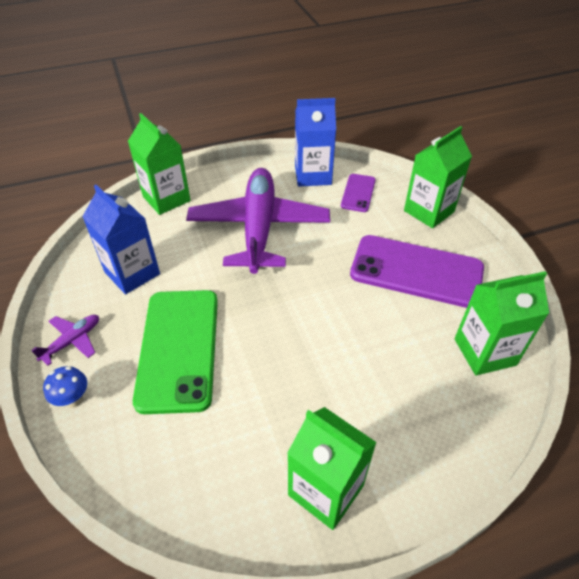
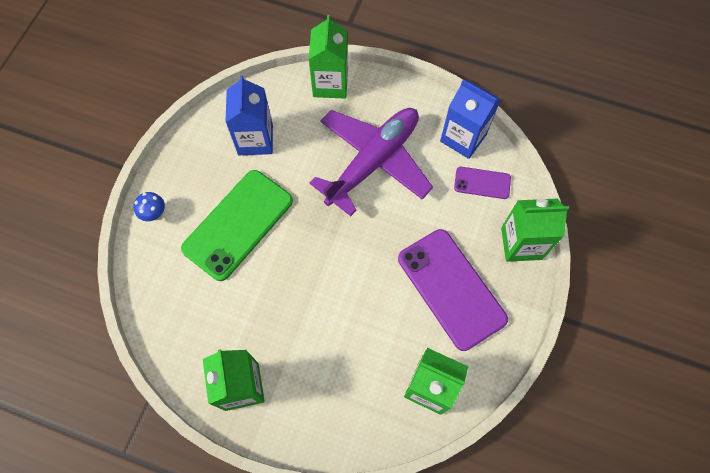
camera: 40 degrees right, 20 degrees up
purple plane [31,315,99,366] -> none
purple phone [341,174,376,212] -> purple phone turned 45 degrees clockwise [454,167,511,199]

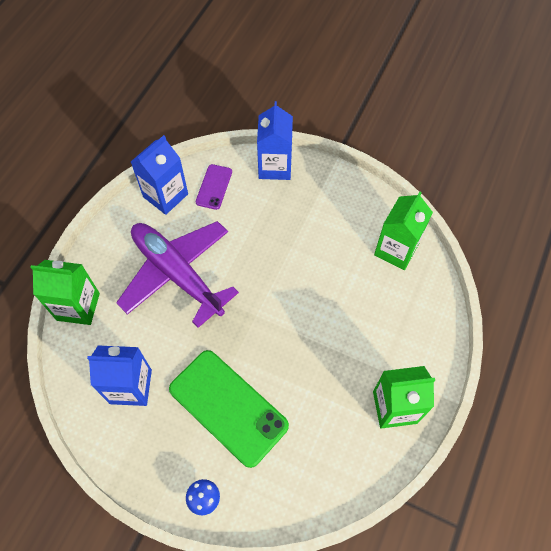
camera: 85 degrees left, 5 degrees down
purple phone [398,229,508,351] -> none
green carton [501,199,569,262] -> blue carton [257,101,293,180]

